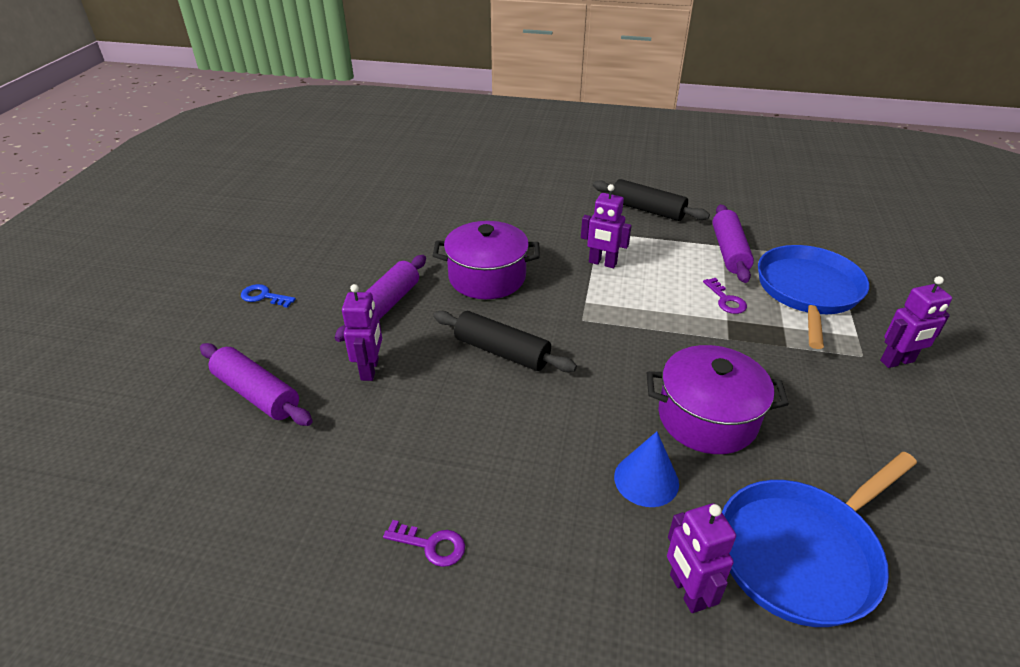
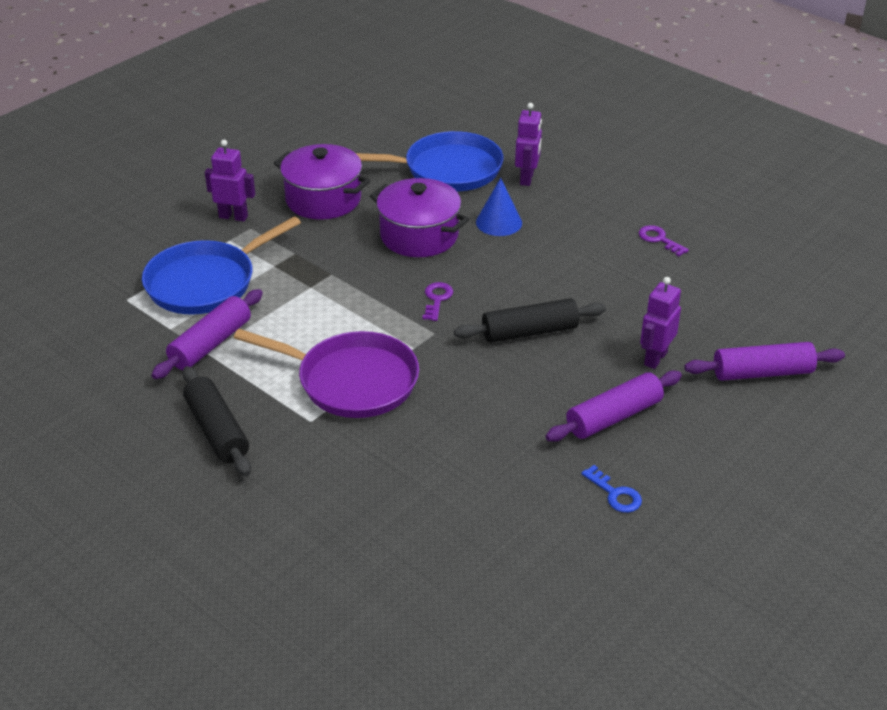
camera: 150 degrees left, 0 degrees up
purple rolling pin [200,343,313,426] -> purple rolling pin turned 75 degrees counterclockwise [684,342,845,381]
blue key [241,284,296,308] -> blue key moved to [581,465,642,513]
purple pot [433,221,540,299] -> purple pot moved to [274,144,370,220]
black rolling pin [433,311,577,372] -> black rolling pin turned 75 degrees counterclockwise [454,298,606,343]
purple robot [581,184,632,268] -> purple pan [233,329,419,418]
purple key [703,278,747,314] -> purple key moved to [423,282,453,321]

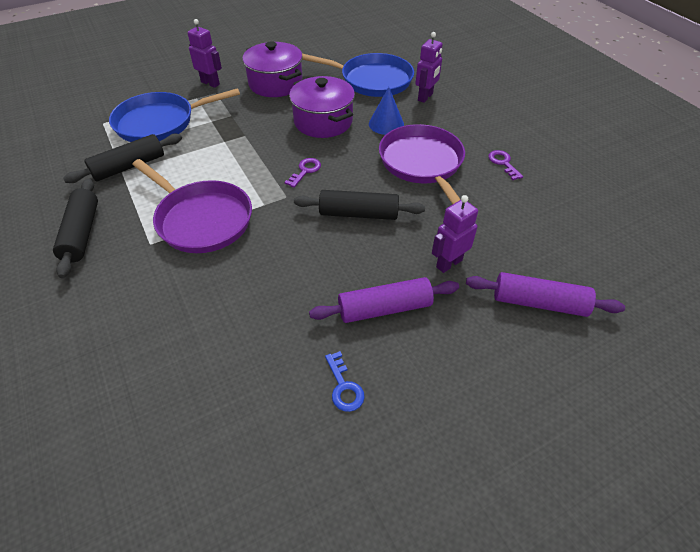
camera: 20 degrees right, 10 degrees up
purple rolling pin [152,289,263,379] -> black rolling pin [63,133,182,183]
none -> purple pan [379,124,465,205]

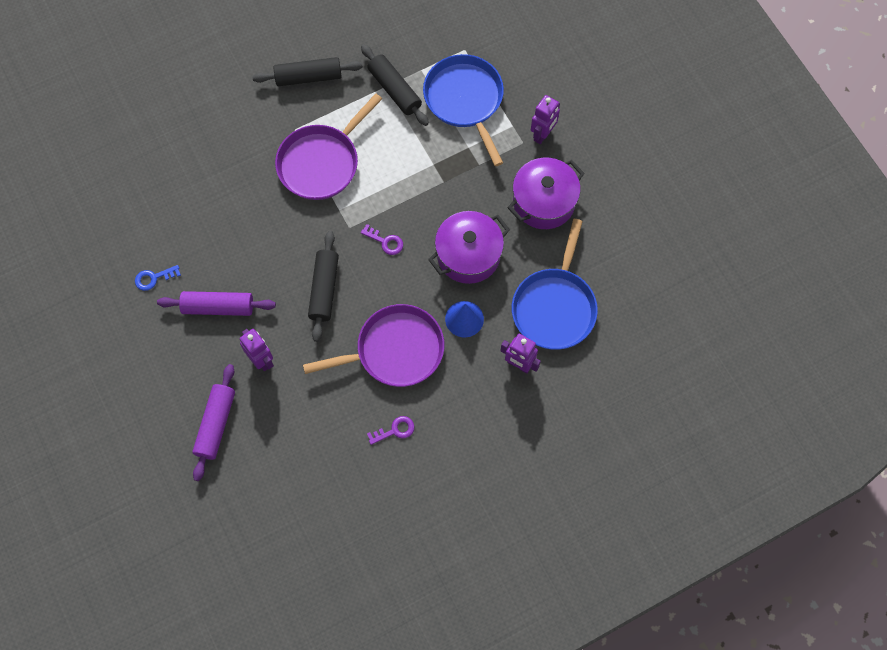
camera: 90 degrees right, 20 degrees up
purple rolling pin [309,277,459,323] -> purple rolling pin turned 75 degrees counterclockwise [157,291,276,316]

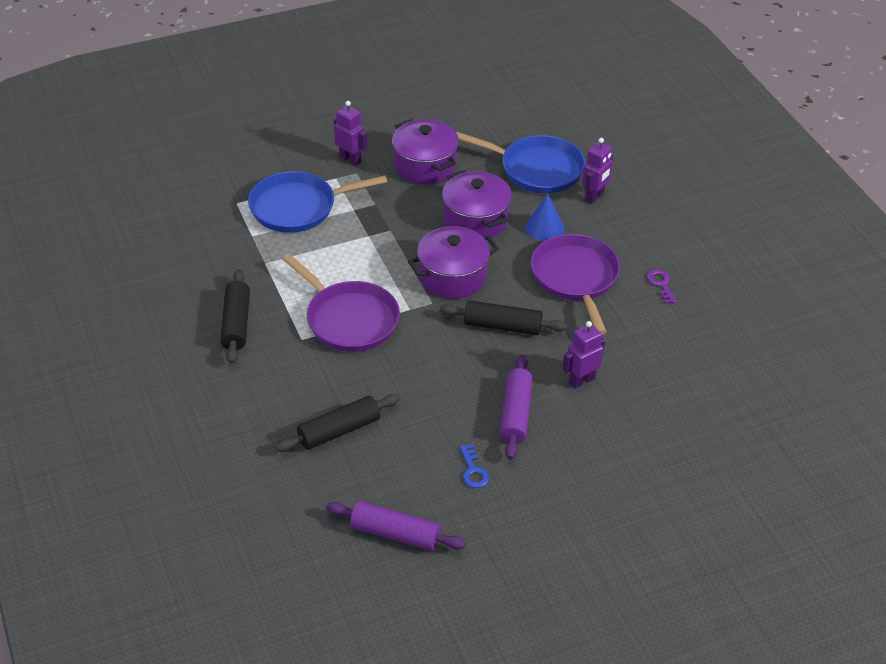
camera: 85 degrees left, 25 degrees down
purple rolling pin [192,364,235,481] -> purple rolling pin moved to [326,501,466,551]
black rolling pin [361,44,429,126] -> black rolling pin moved to [276,394,400,452]
purple key [361,224,403,255] -> purple pot [408,226,499,299]

